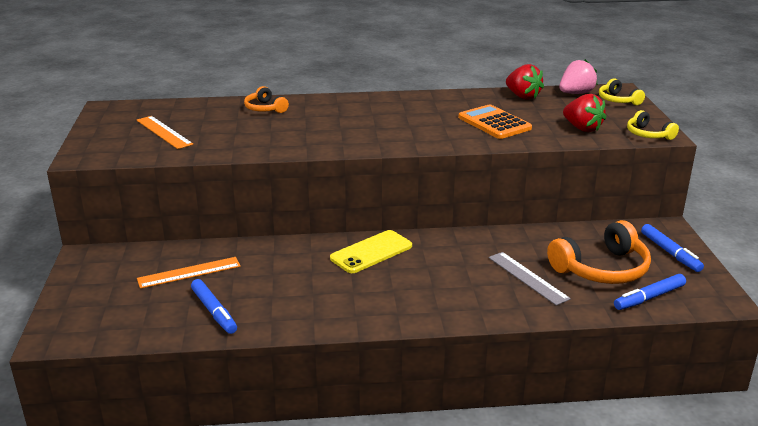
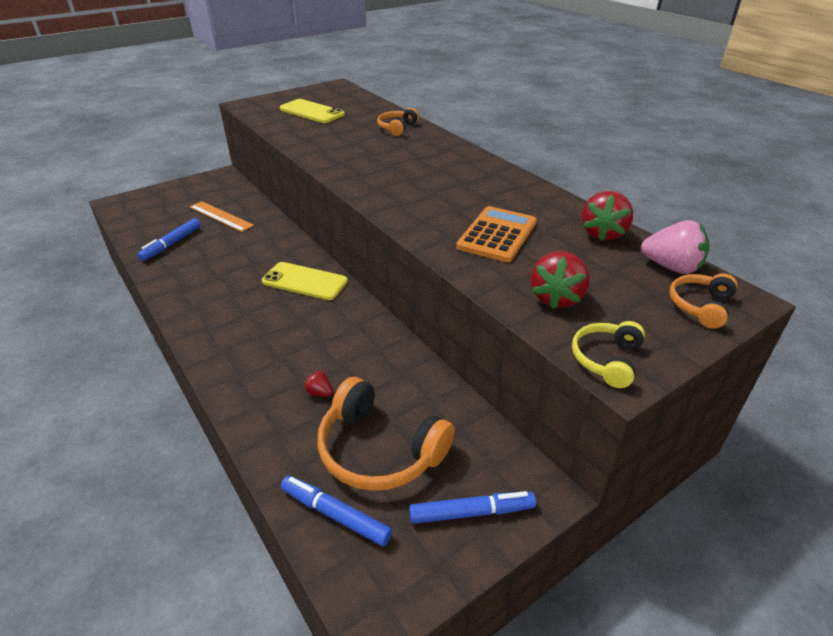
camera: 60 degrees right, 10 degrees up
orange ruler [137,116,193,149] -> yellow phone [280,99,345,123]
grey ruler [489,252,571,306] -> red strawberry [304,370,333,397]
yellow headphones [599,79,645,105] -> orange headphones [669,273,738,329]
blue marker [641,224,704,272] -> blue marker turned 135 degrees counterclockwise [409,491,536,524]

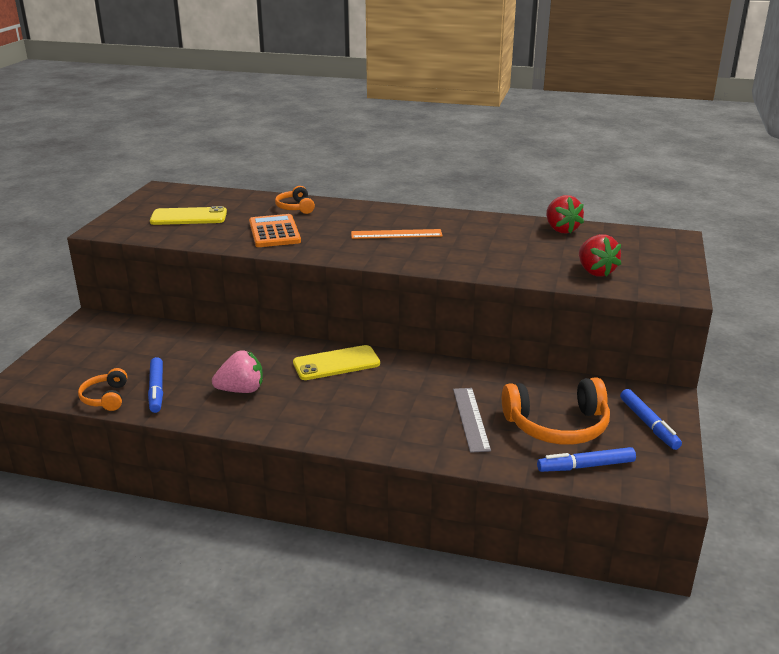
camera: 40 degrees left, 10 degrees down
orange ruler [190,201,254,232] -> orange ruler moved to [351,229,443,239]
red strawberry [304,370,333,397] -> grey ruler [453,388,491,453]
blue marker [409,491,536,524] -> blue marker turned 120 degrees clockwise [620,389,682,450]
orange calculator [456,206,537,262] -> orange calculator moved to [249,214,301,247]
yellow headphones [572,321,645,388] -> none
pink strawberry [641,220,710,274] -> pink strawberry moved to [212,350,263,393]
orange headphones [669,273,738,329] -> orange headphones moved to [78,368,127,411]

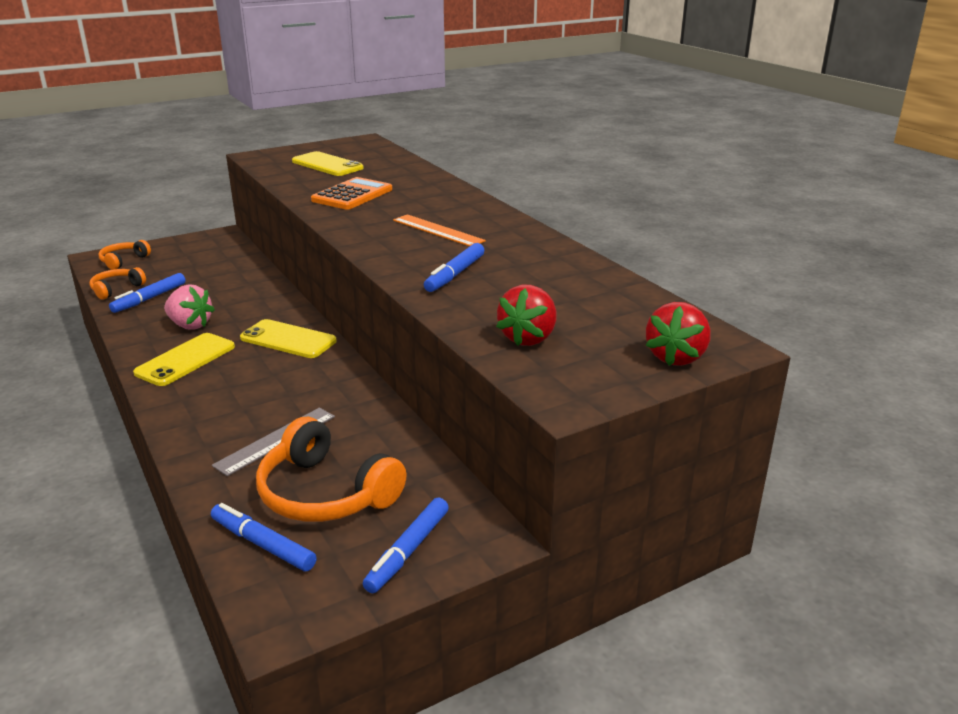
camera: 45 degrees right, 0 degrees up
orange headphones [275,186,315,214] -> orange headphones moved to [98,240,151,270]
red strawberry [546,195,584,233] -> red strawberry moved to [646,302,711,366]
none -> yellow phone [133,333,235,386]
none -> blue marker [424,243,484,292]

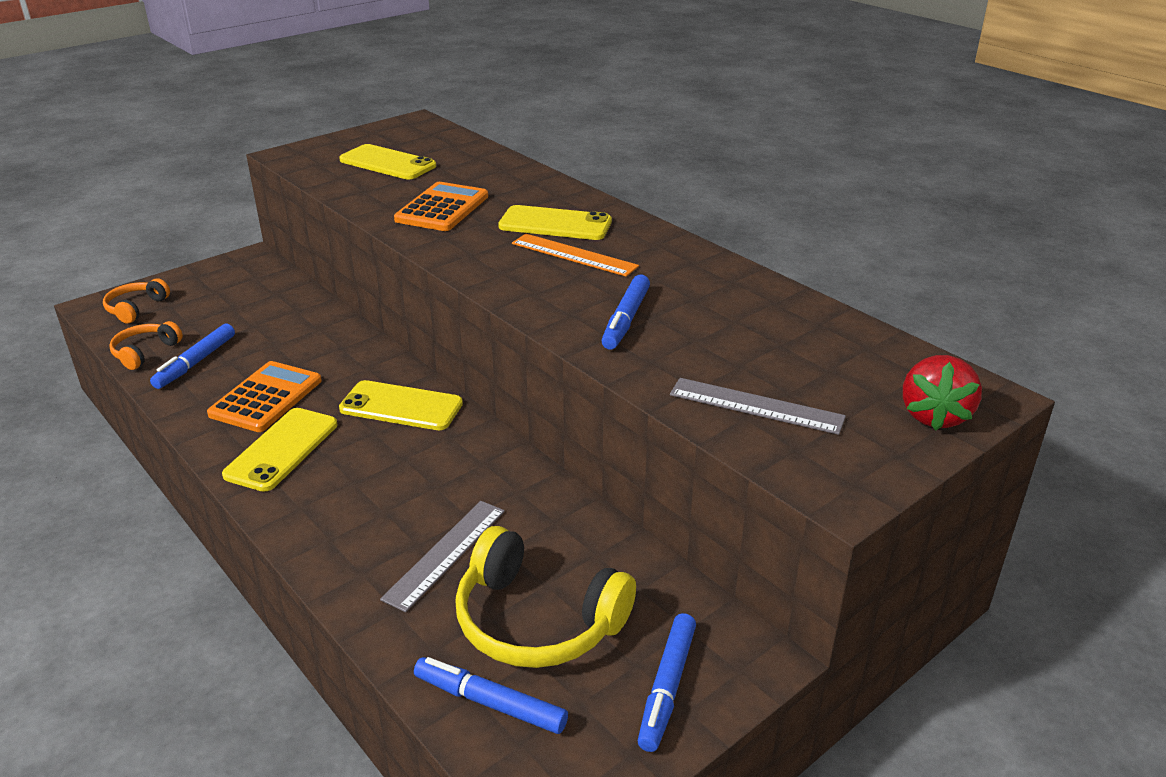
camera: 10 degrees left, 5 degrees up
pink strawberry [164,284,215,330] -> orange calculator [207,361,322,432]
orange headphones [256,417,406,522] -> yellow headphones [455,526,636,668]
red strawberry [496,285,557,346] -> grey ruler [670,378,846,435]
none -> yellow phone [498,205,612,240]

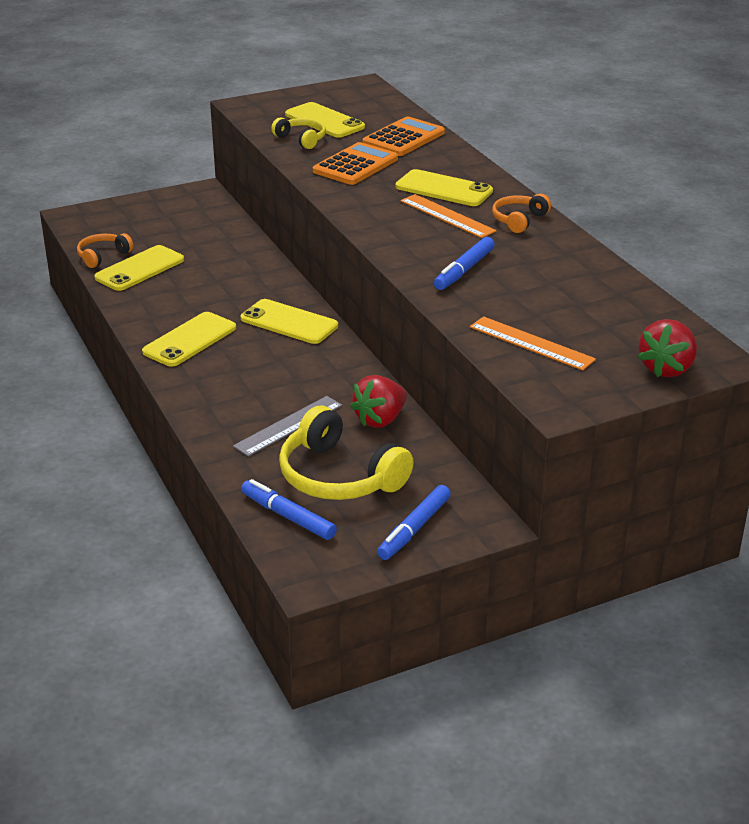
camera: 15 degrees right, 0 degrees up
orange headphones [103,278,170,323] -> orange headphones moved to [492,194,551,233]
blue marker [150,324,235,389] -> yellow phone [94,245,184,291]
orange calculator [207,361,322,432] -> orange calculator moved to [363,116,445,156]
grey ruler [670,378,846,435] -> orange ruler [470,316,596,370]
none -> yellow headphones [271,117,326,149]
none -> red strawberry [350,375,407,428]

